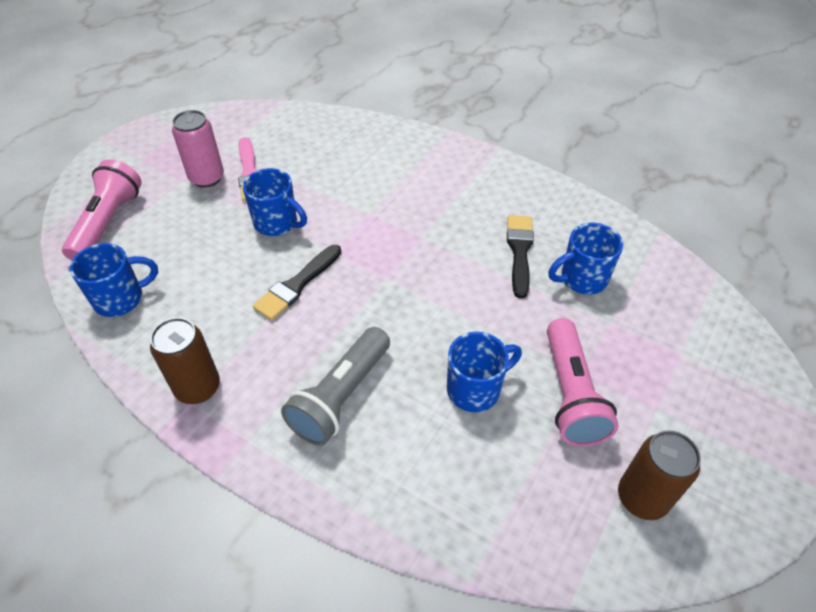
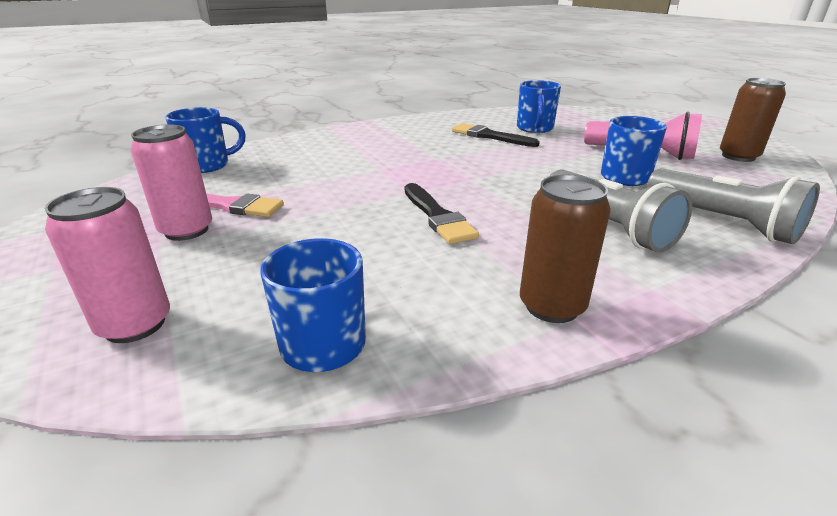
camera: 60 degrees left, 20 degrees down
pink flashlight [62,159,142,260] -> pink can [44,187,170,343]
blue mug [243,168,307,236] -> blue mug moved to [165,107,246,173]
none -> grey flashlight [647,168,820,244]

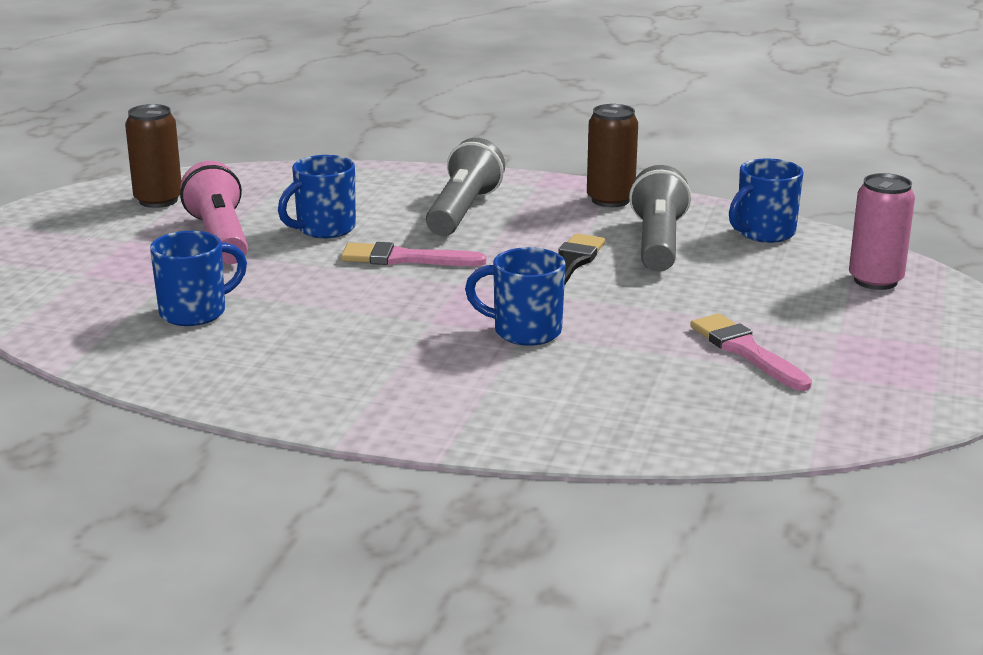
camera: 135 degrees left, 5 degrees down
pink can [130,124,212,241] -> none
blue mug [165,107,246,173] -> blue mug moved to [465,247,566,346]
black brush [452,123,540,147] -> none
grey flashlight [647,168,820,244] -> grey flashlight moved to [629,165,691,272]
none -> pink brush [341,242,486,266]

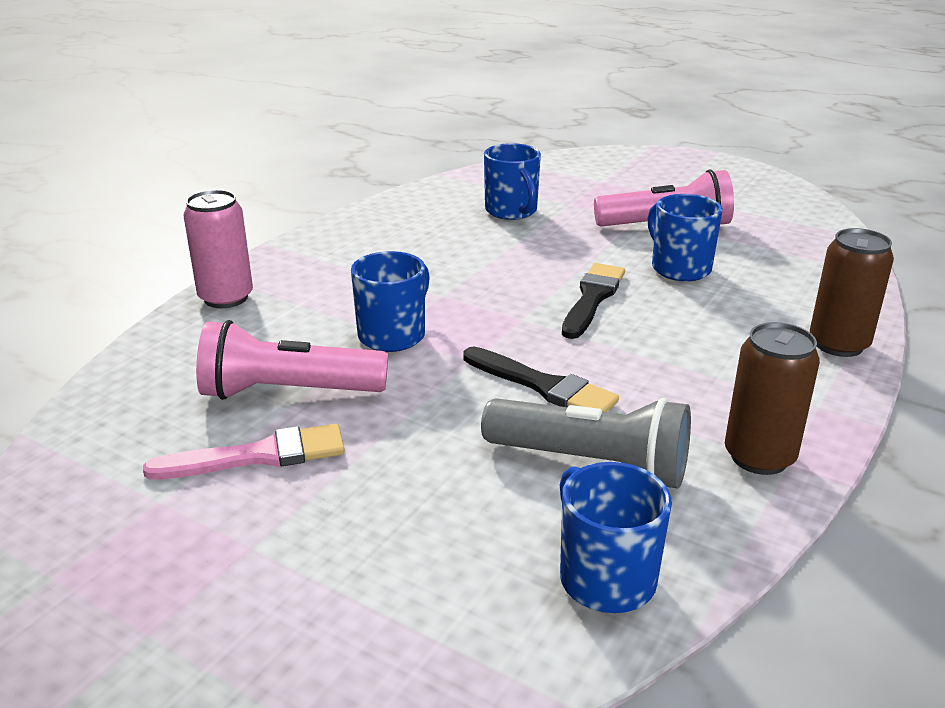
camera: 105 degrees right, 5 degrees up
brown can [125,104,181,208] -> brown can moved to [810,228,894,357]
pink brush [341,242,486,266] -> black brush [562,263,625,339]
grey flashlight [426,138,505,236] -> none
pink can [849,173,915,290] -> pink can moved to [183,190,253,308]
none -> pink flashlight [196,320,388,400]

